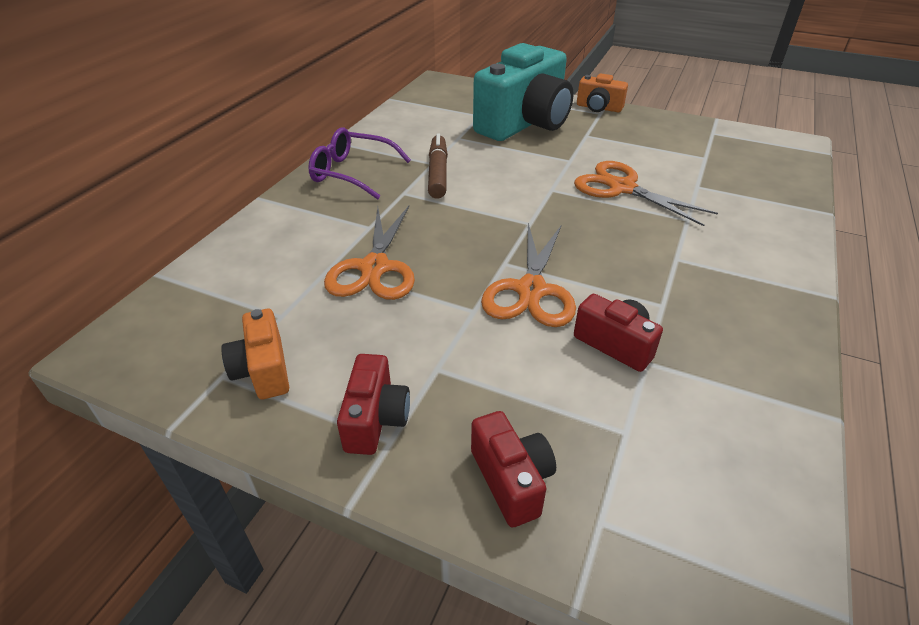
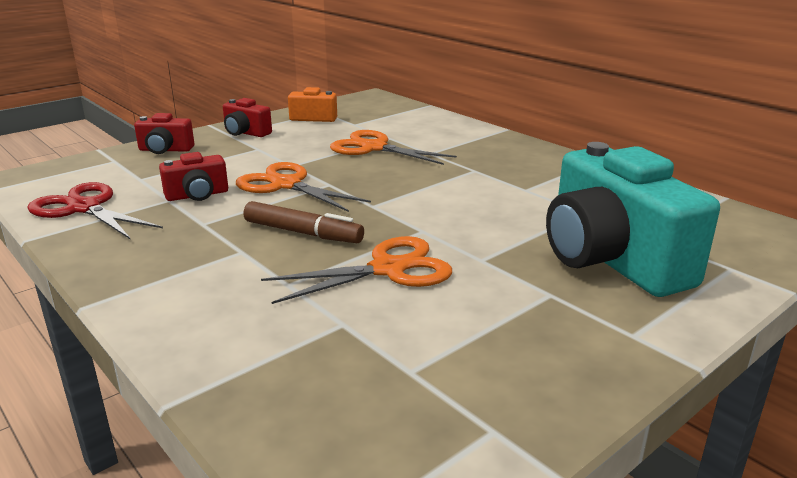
camera: 115 degrees right, 15 degrees down
purple glasses [308,128,411,199] -> none
brown marker [428,133,448,199] -> brown marker moved to [244,201,364,243]
orange camera [577,73,628,112] -> none
none -> red scissors [28,182,163,240]

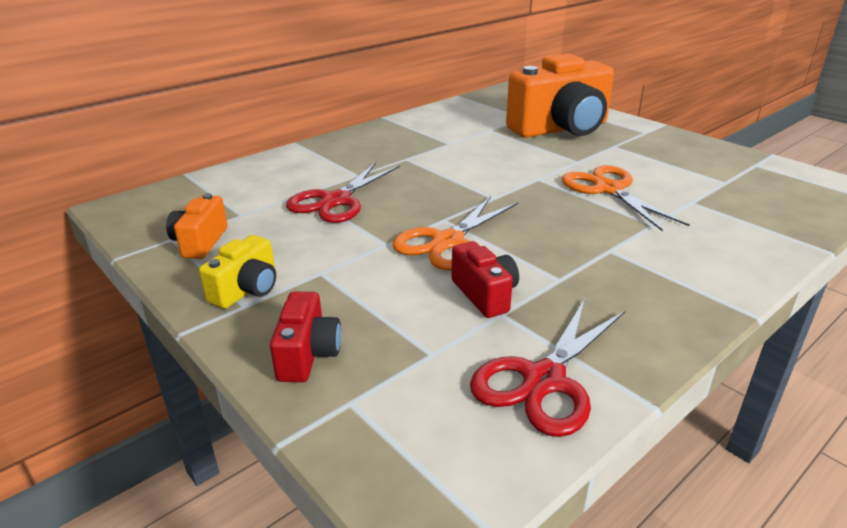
camera: 90 degrees left, 5 degrees up
red camera [223,98,272,137] -> yellow camera [199,235,276,309]
brown marker [244,201,364,243] -> none
orange scissors [330,130,457,165] -> red scissors [286,162,400,223]
turquoise camera [546,142,720,297] -> orange camera [506,53,614,138]

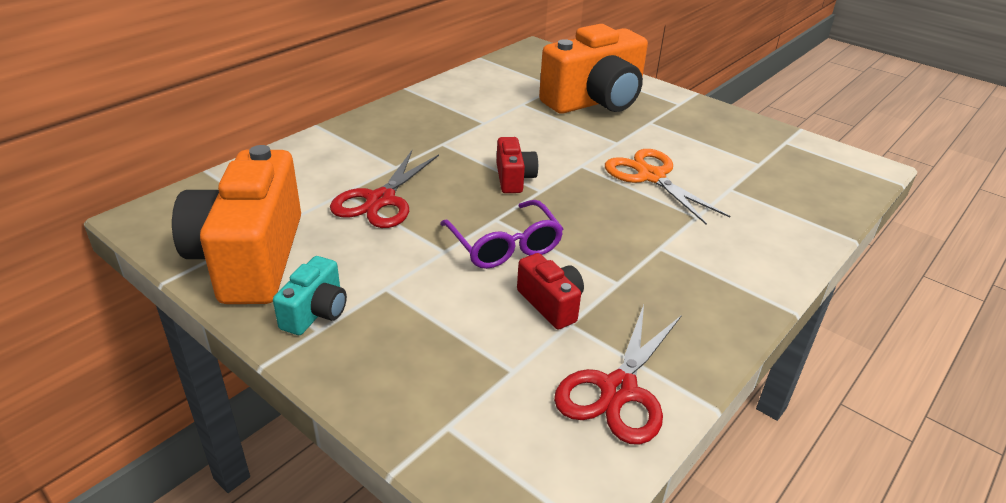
camera: 10 degrees left, 5 degrees up
orange camera [166,193,228,259] -> orange camera [172,145,301,304], size x2.18
yellow camera [199,235,276,309] -> turquoise camera [273,256,347,335]
red camera [270,292,341,382] -> red camera moved to [497,137,538,193]
orange scissors [393,196,518,271] -> purple glasses [440,200,563,269]

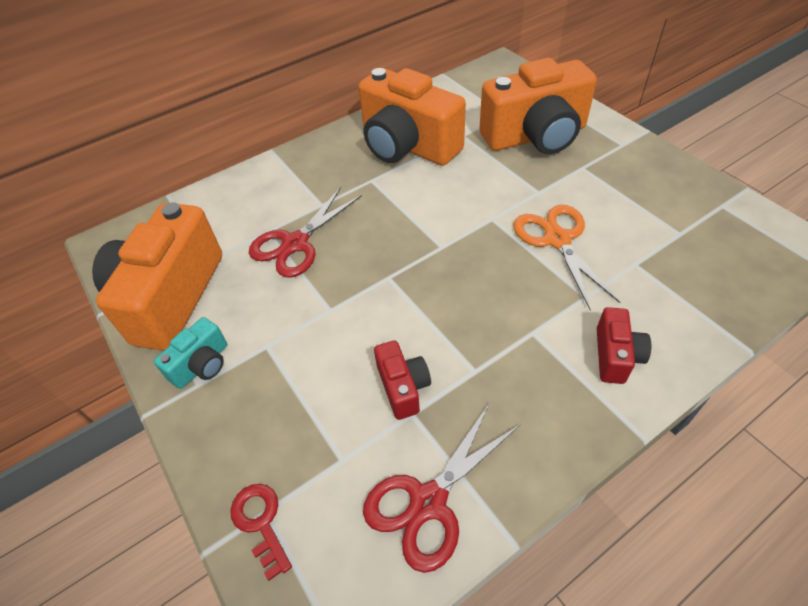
camera: 20 degrees right, 15 degrees up
purple glasses [440,200,563,269] -> none
red camera [497,137,538,193] -> red camera moved to [597,307,651,384]
none -> red key [230,484,292,581]
none -> orange camera [358,68,466,166]

